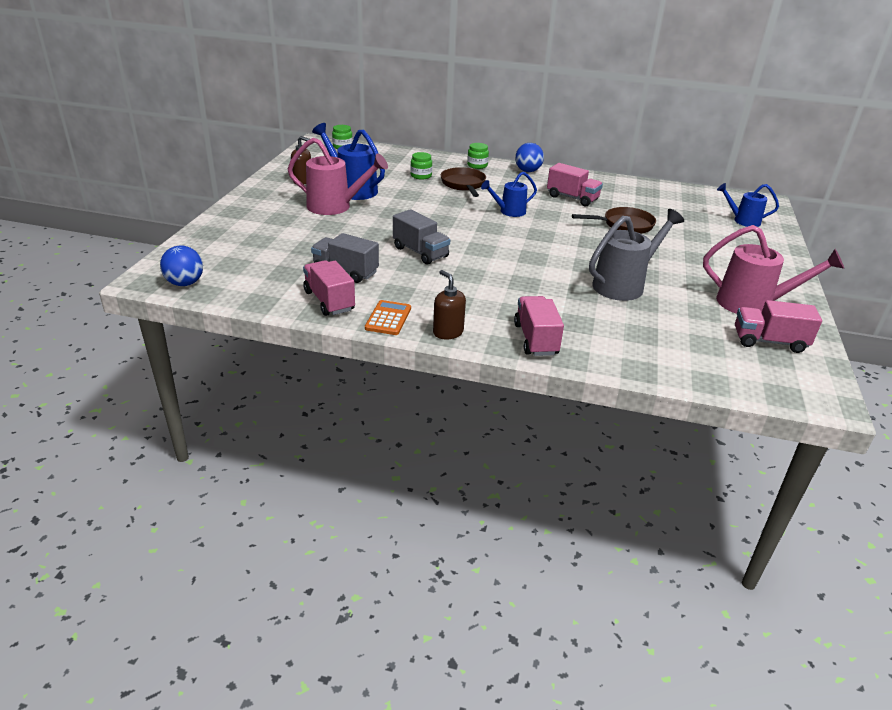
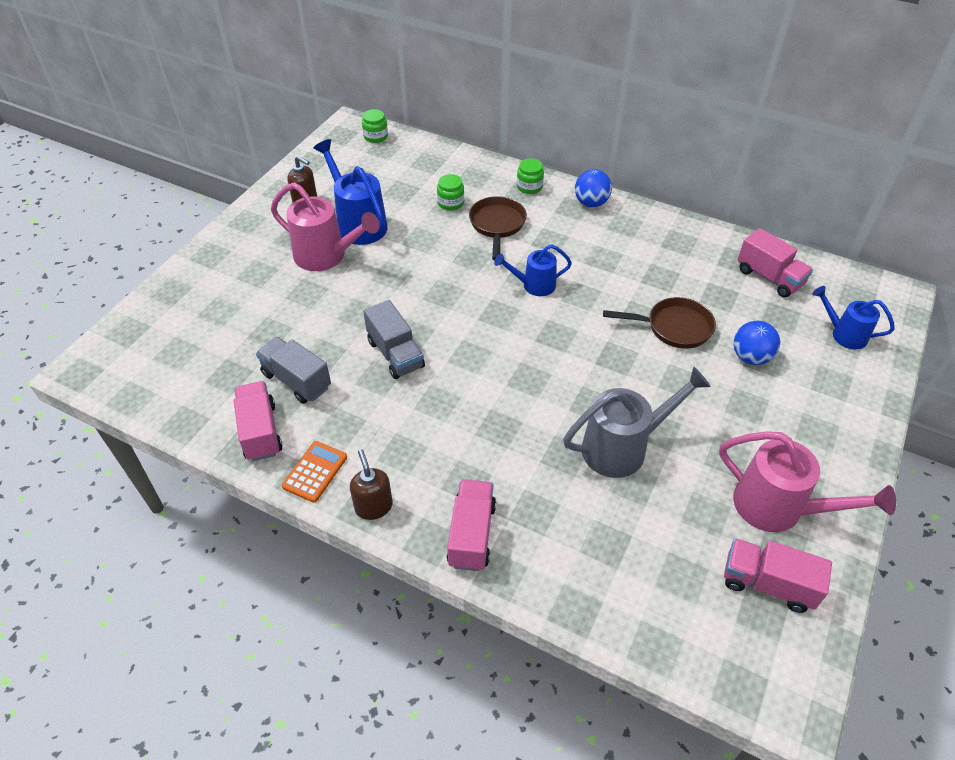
camera: 15 degrees right, 15 degrees up
blue ball [160,246,203,286] -> blue ball moved to [733,321,780,365]
pink truck [547,163,603,206] -> pink truck moved to [737,228,813,297]

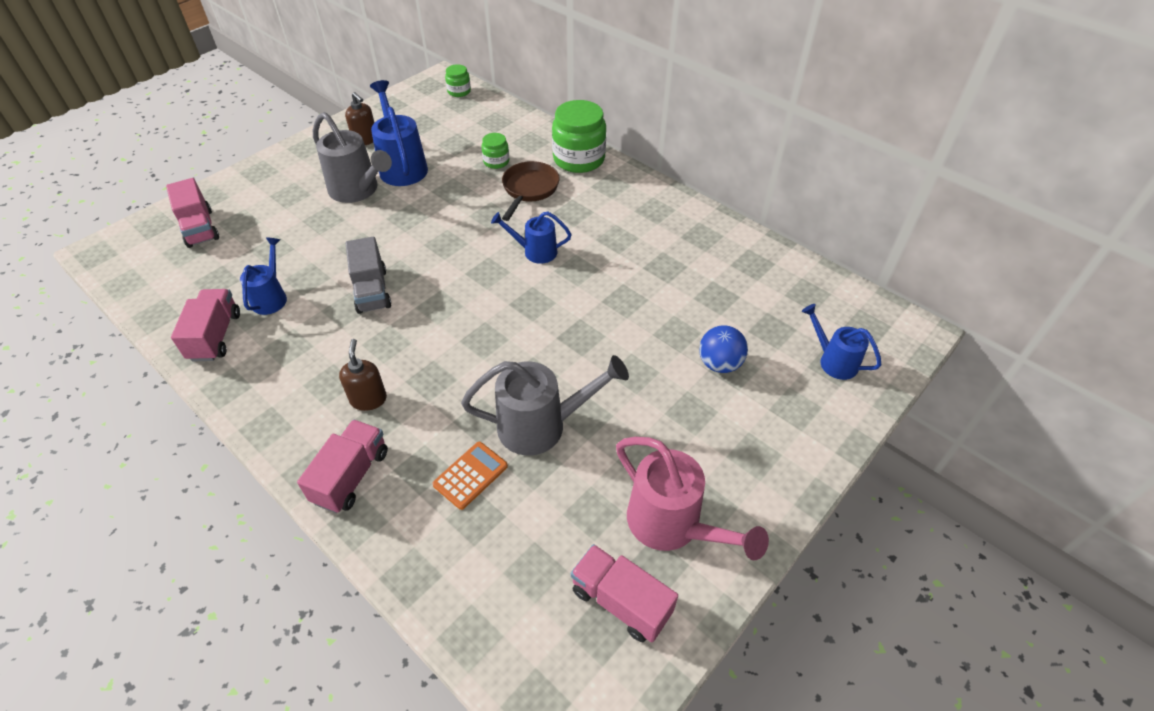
camera: 15 degrees right, 0 degrees up
grey truck [256,337,331,404] -> blue watering can [240,237,287,315]
pink watering can [271,182,380,271] -> grey watering can [313,112,392,203]
orange calculator [282,441,347,503] -> orange calculator moved to [433,442,508,510]
brown soap dispenser [350,449,393,520] -> brown soap dispenser moved to [339,339,387,411]
green jar [517,158,544,194] -> green jar [552,100,606,173], size x1.99
blue ball [575,169,612,207] -> none
brown pan [603,297,716,349] -> none
pink truck [737,228,813,297] -> pink truck moved to [166,178,219,248]

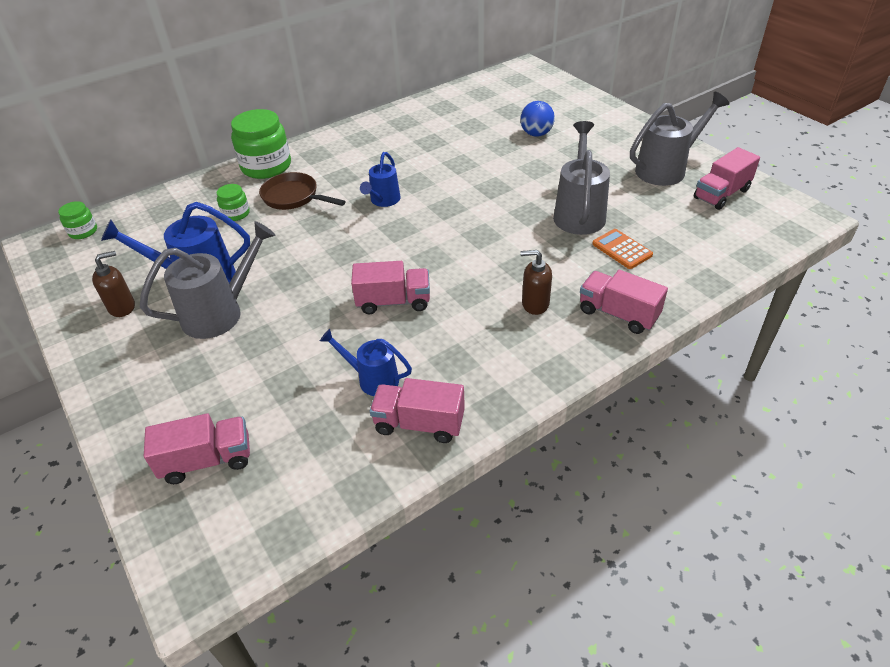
camera: 75 degrees left, 5 degrees down
grey truck [346,237,391,314] -> pink truck [351,261,430,314]
pink watering can [616,437,769,560] -> grey watering can [630,92,729,186]
blue watering can [802,304,881,380] -> none

